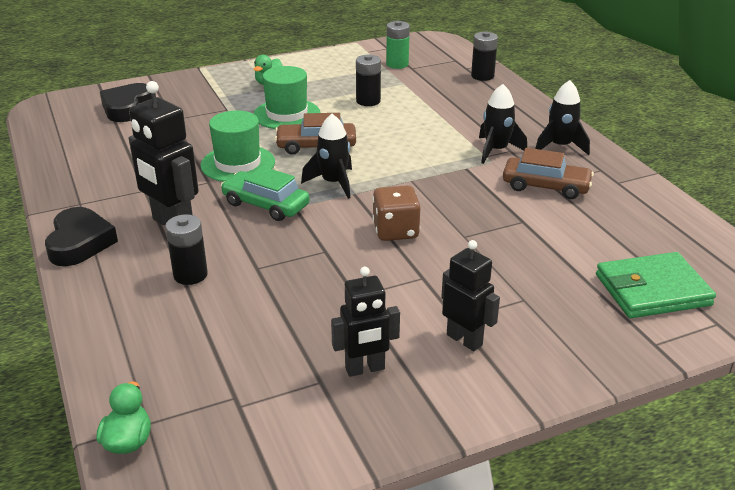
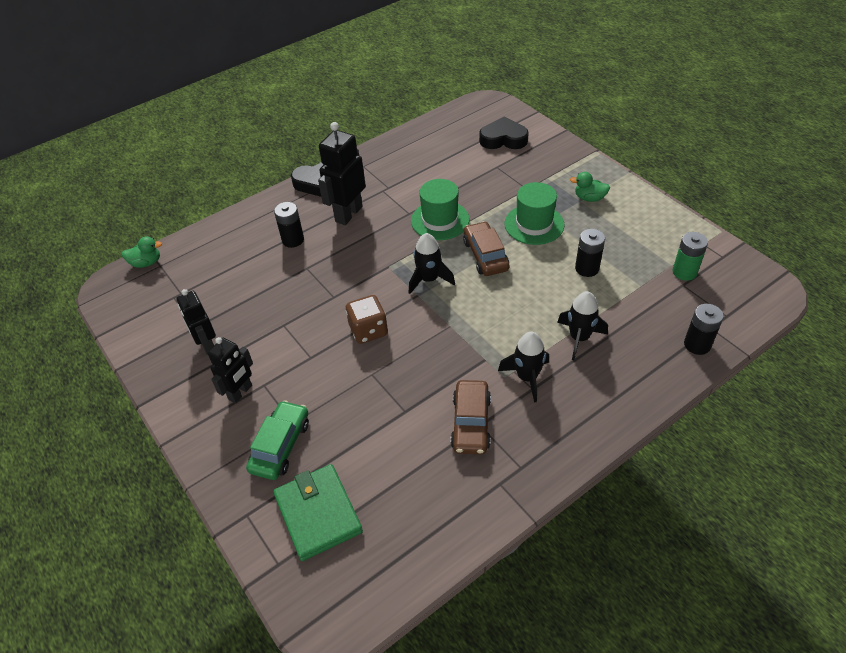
camera: 80 degrees right, 15 degrees up
green car [221,166,310,221] -> green car moved to [246,400,309,480]
black rocket [535,80,590,155] -> black rocket moved to [557,291,608,360]

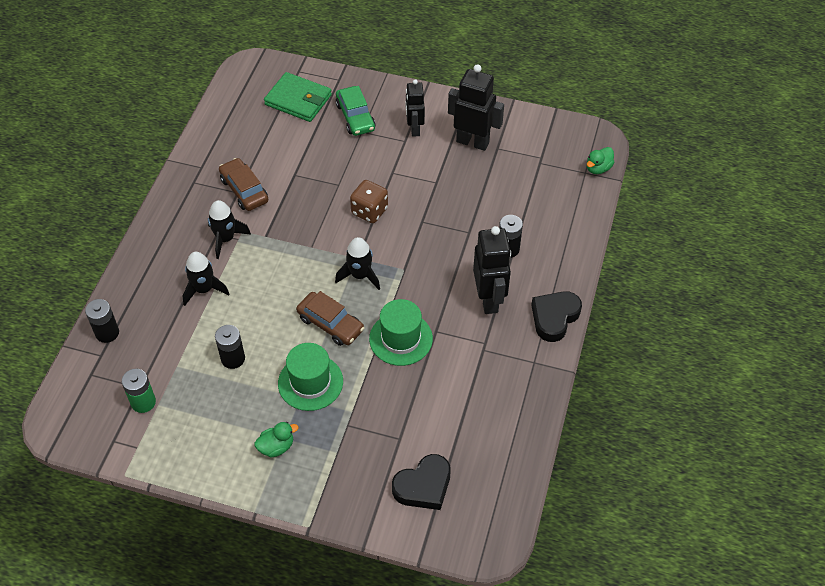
camera: 140 degrees right, 5 degrees up
black robot [176,289,216,355] -> black robot [448,64,504,151], size x1.53

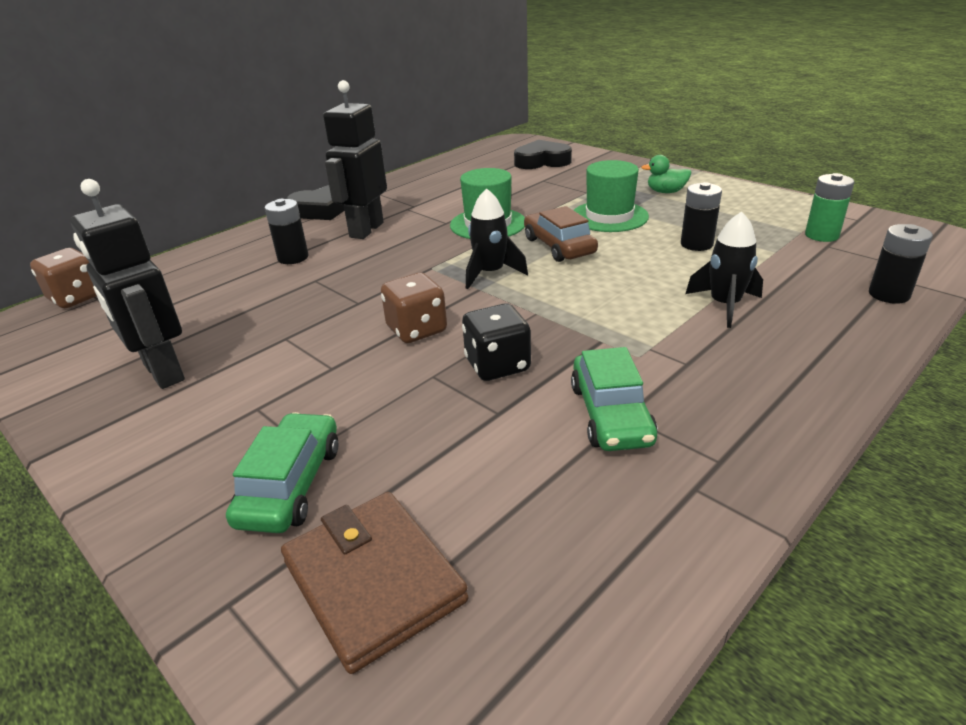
camera: 150 degrees left, 20 degrees down
black rocket [208,200,251,259] -> none
brown car [219,158,269,211] -> green car [571,347,658,451]
green wallet [264,72,332,122] -> brown wallet [281,492,468,674]
black robot [405,79,425,137] -> none
green duck [587,147,615,174] -> brown dice [30,248,97,308]
none -> black dice [462,303,531,381]

